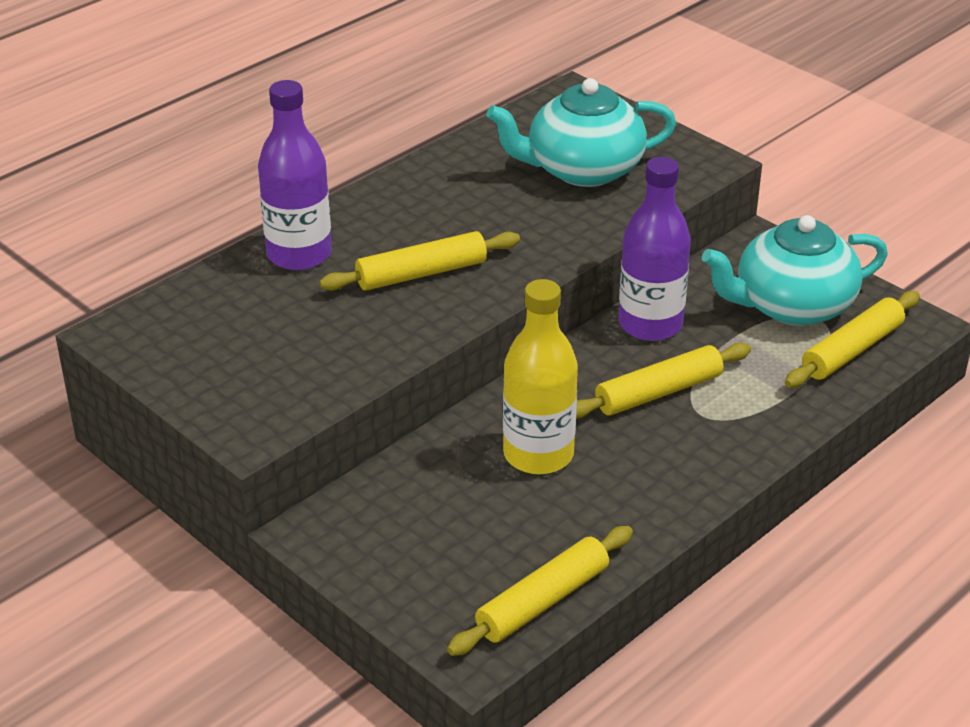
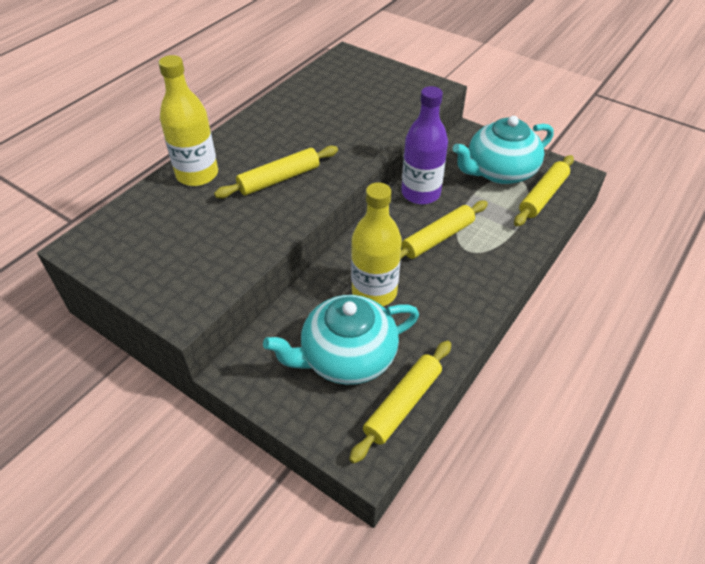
camera: 10 degrees left, 10 degrees up
purple bottle [258,80,332,270] -> yellow bottle [158,55,218,186]
turquoise teapot [486,78,676,187] -> turquoise teapot moved to [263,295,419,385]

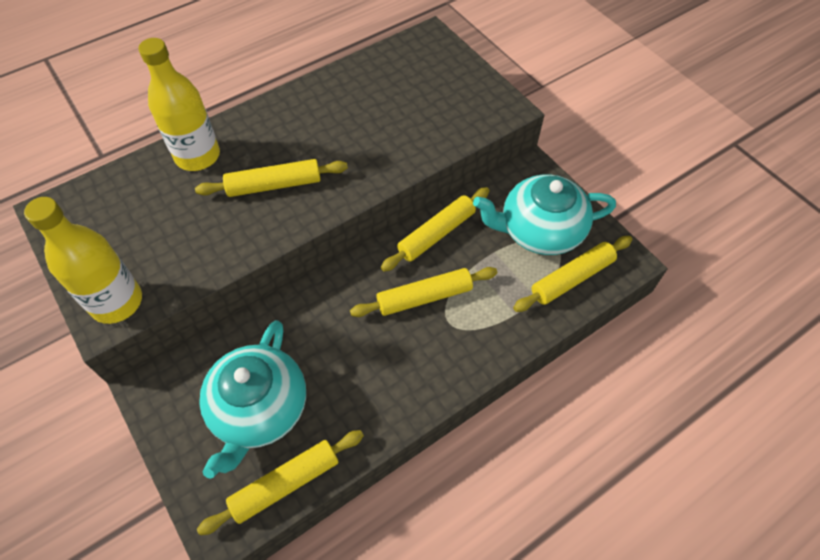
camera: 20 degrees right, 10 degrees up
turquoise teapot [263,295,419,385] -> turquoise teapot turned 75 degrees counterclockwise [199,320,306,479]
yellow bottle [351,182,402,306] -> yellow bottle moved to [24,197,142,324]
purple bottle [401,86,448,204] -> yellow rolling pin [381,187,489,272]

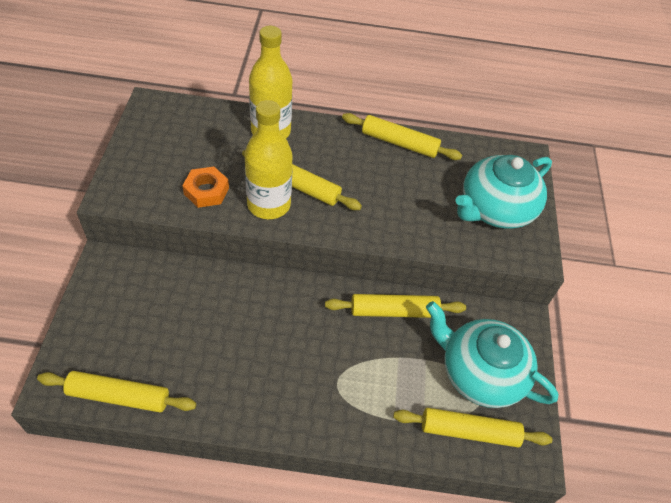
camera: 35 degrees right, 5 degrees down
yellow bottle [24,197,142,324] -> yellow bottle moved to [244,100,292,219]
turquoise teapot [199,320,306,479] -> turquoise teapot moved to [456,155,552,229]
yellow rolling pin [350,267,497,317] -> yellow rolling pin moved to [342,113,462,160]
none -> orange nut [182,167,229,208]

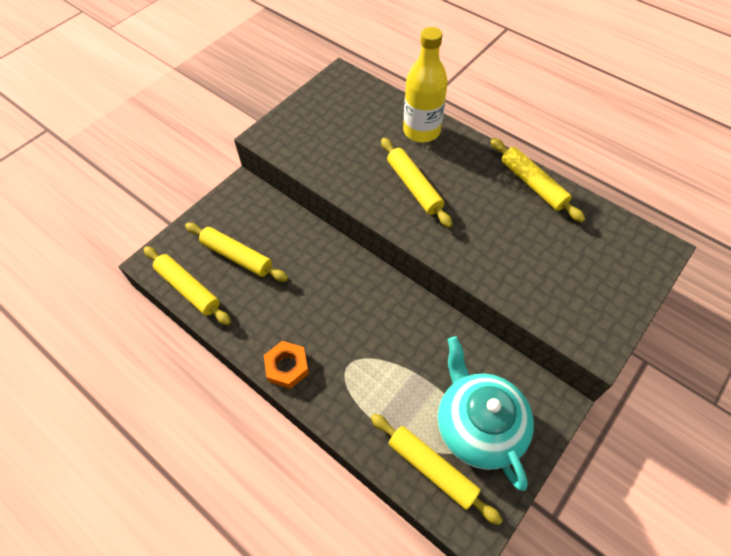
camera: 40 degrees right, 5 degrees up
orange nut [182,167,229,208] -> orange nut moved to [264,341,309,389]
yellow bottle [244,100,292,219] -> none
yellow rolling pin [325,294,466,318] -> yellow rolling pin moved to [185,223,288,282]
turquoise teapot [456,155,552,229] -> none

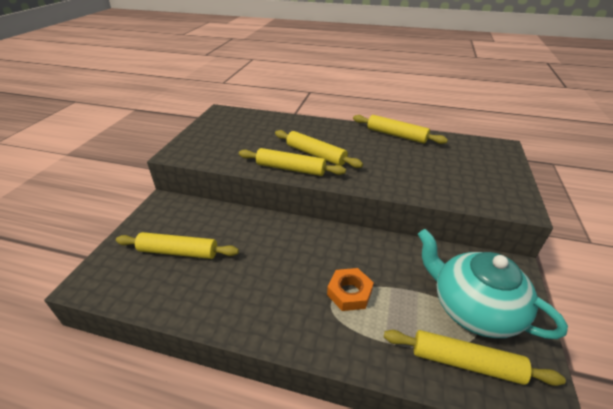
camera: 25 degrees left, 20 degrees down
yellow rolling pin [144,246,231,325] -> yellow rolling pin moved to [239,148,346,176]
orange nut [264,341,309,389] -> orange nut moved to [327,268,374,311]
yellow bottle [403,27,448,142] -> none

